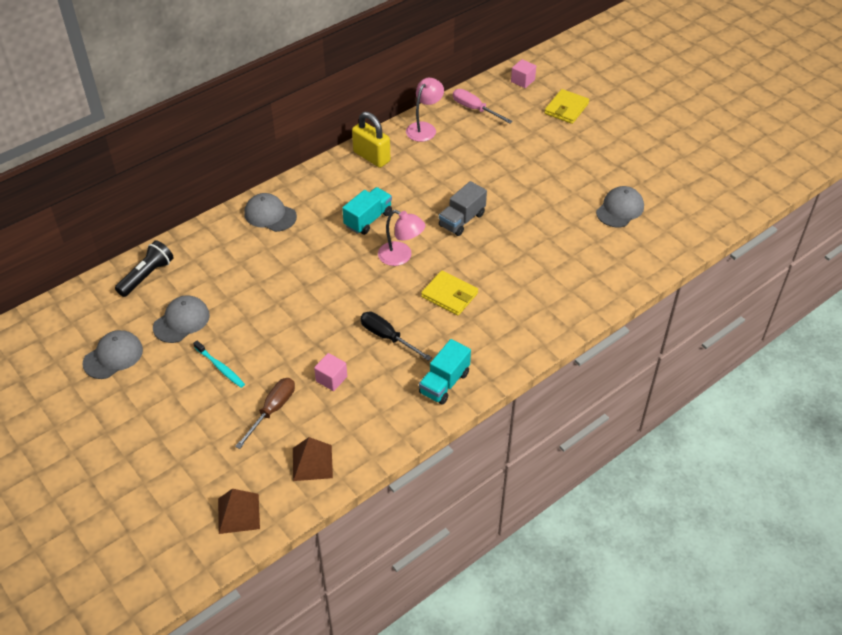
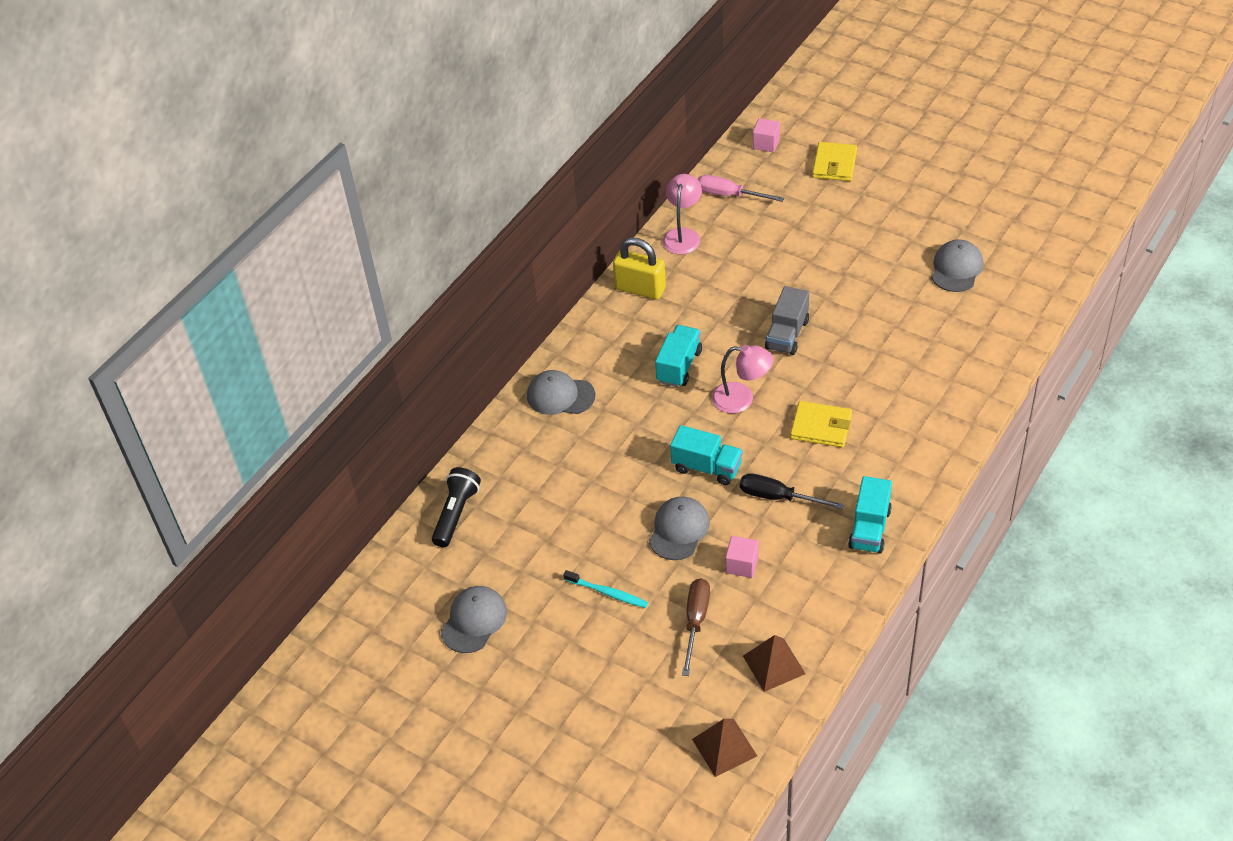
camera: 15 degrees left, 0 degrees up
grey cap [153,295,210,343] -> grey cap moved to [649,496,710,560]
none -> turquoise truck [670,425,743,485]

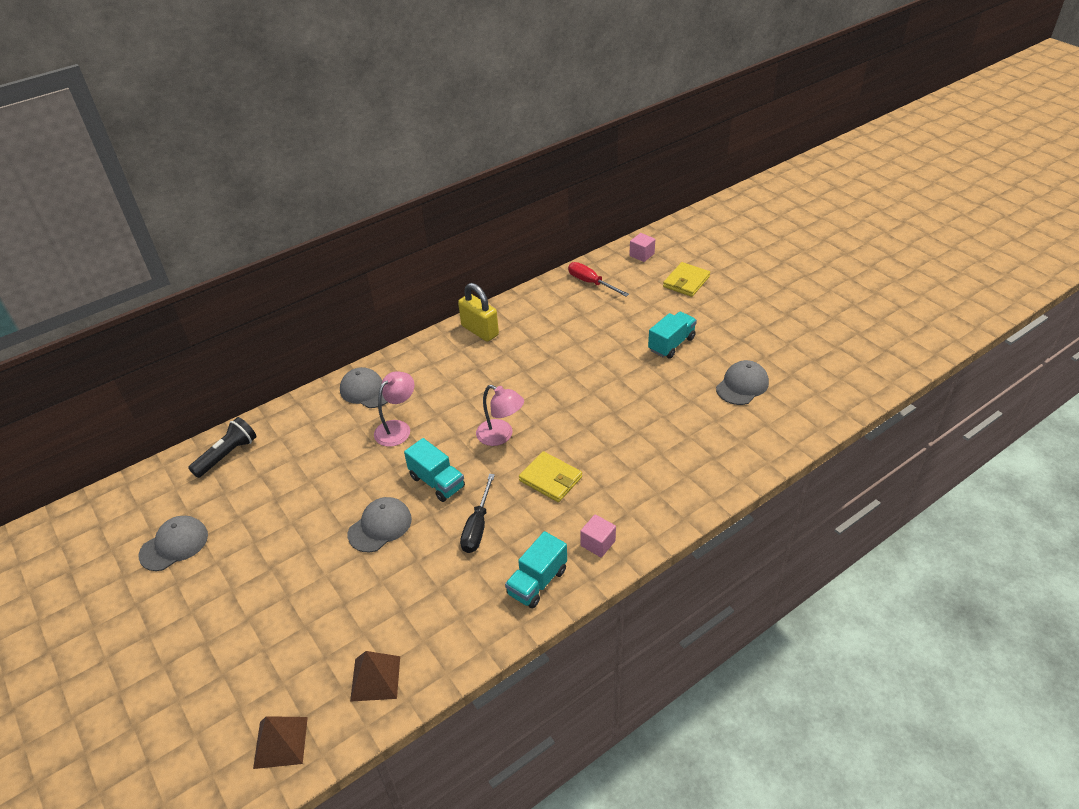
camera: 20 degrees right, 5 degrees down
turquoise toothbrush [563,570,648,608] -> none
turquoise truck [655,325,702,387] -> turquoise truck moved to [648,312,697,359]
pink lamp [662,174,702,254] -> pink lamp moved to [374,371,414,447]
brown screwdriver [682,578,710,676] -> none
pink screwdriver [698,175,784,202] -> red screwdriver [568,262,629,296]
pink cube [725,536,759,578] -> pink cube moved to [580,514,616,557]
black screwdriver [740,473,844,509] -> black screwdriver turned 120 degrees counterclockwise [460,474,495,553]
grey truck [765,286,809,355] -> none

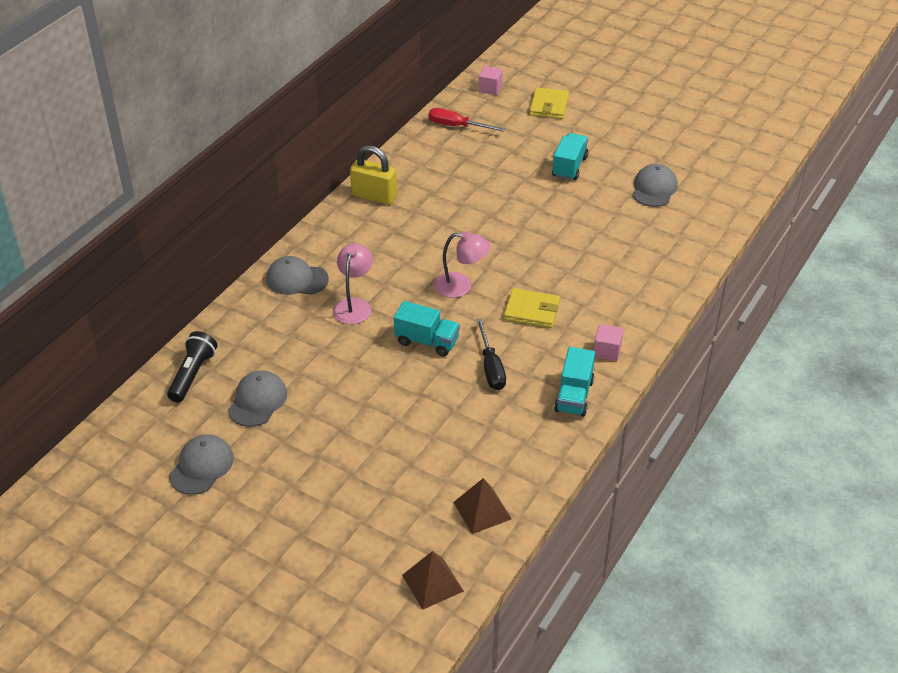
camera: 25 degrees left, 0 degrees up
grey cap [348,497,412,552] -> grey cap moved to [228,370,287,427]

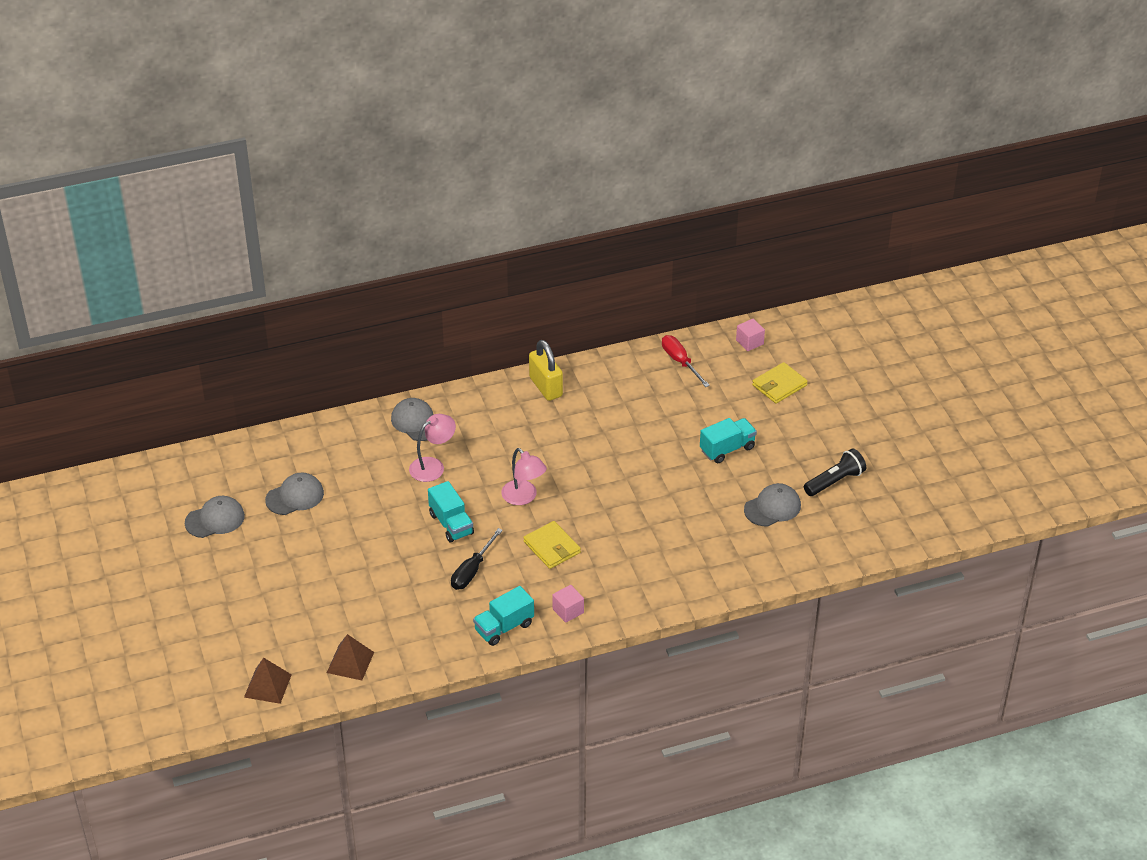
camera: 40 degrees right, 0 degrees up
black flashlight [167,331,217,402] -> black flashlight moved to [804,448,866,496]

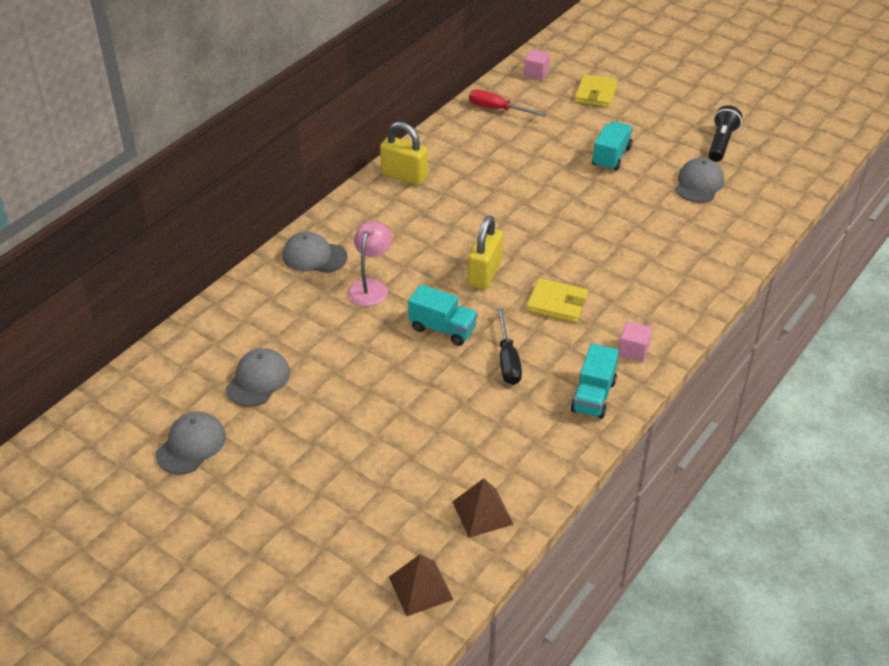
camera: 35 degrees left, 0 degrees up
pink lamp [501,448,547,505] -> yellow padlock [468,216,503,289]

